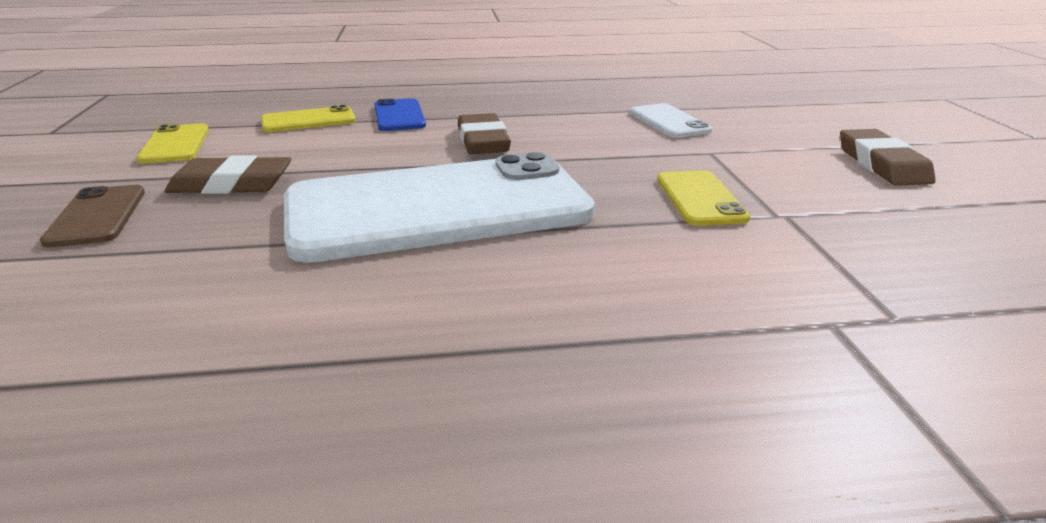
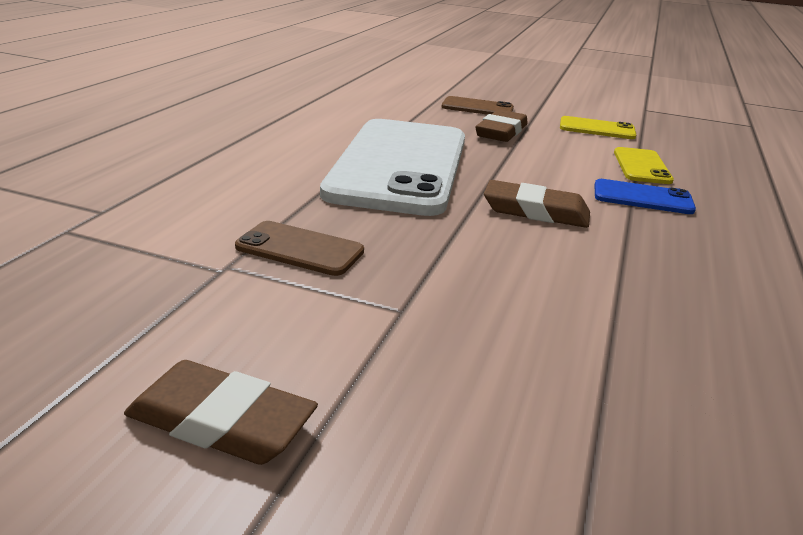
camera: 115 degrees right, 0 degrees up
white phone [630,103,712,138] -> none
yellow phone [657,170,750,226] -> brown phone [235,221,364,276]

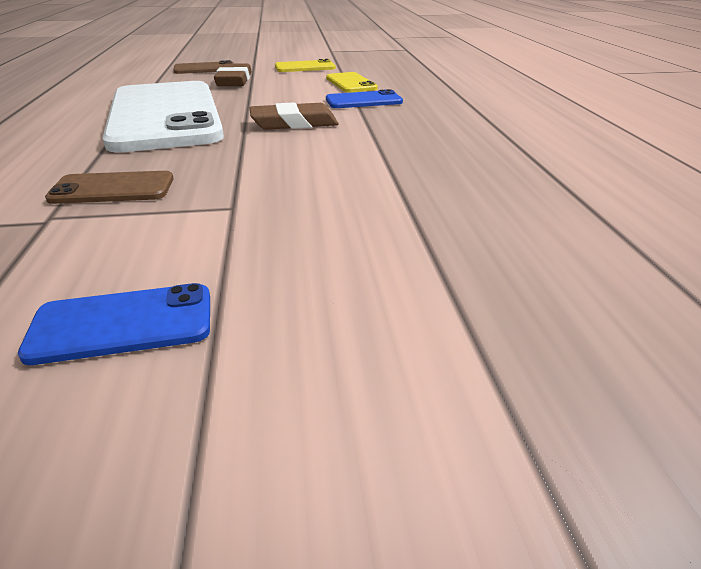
camera: 25 degrees left, 5 degrees up
brown eraser [124,360,318,465] -> blue phone [18,283,210,365]

